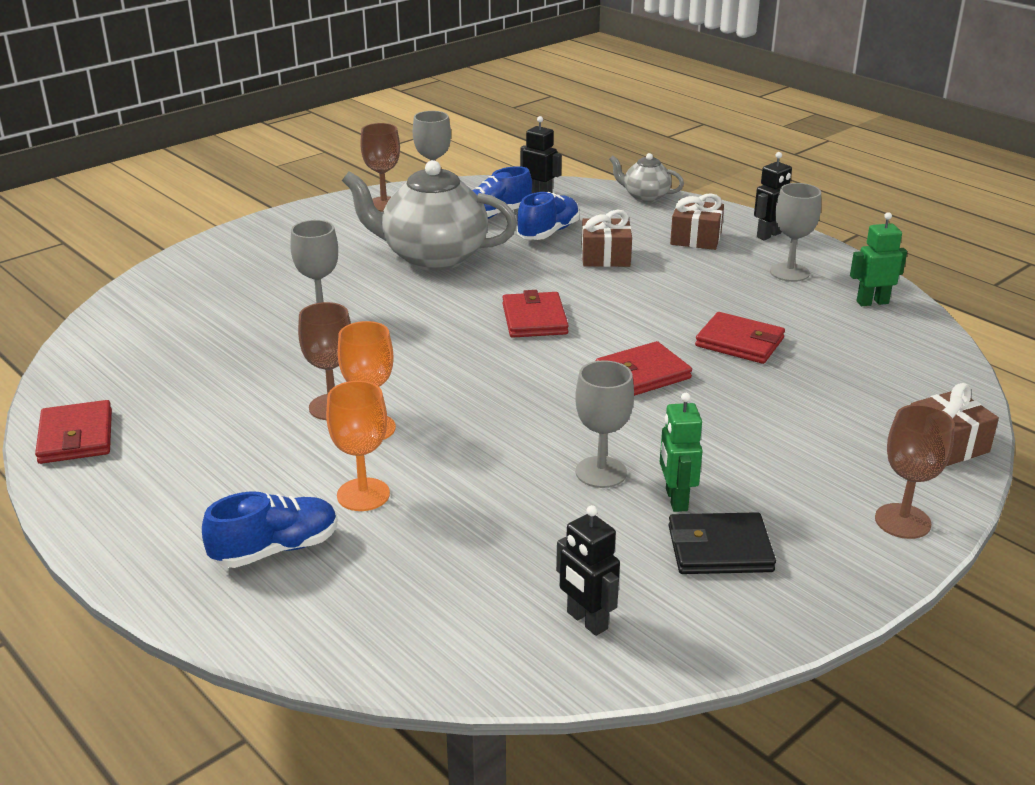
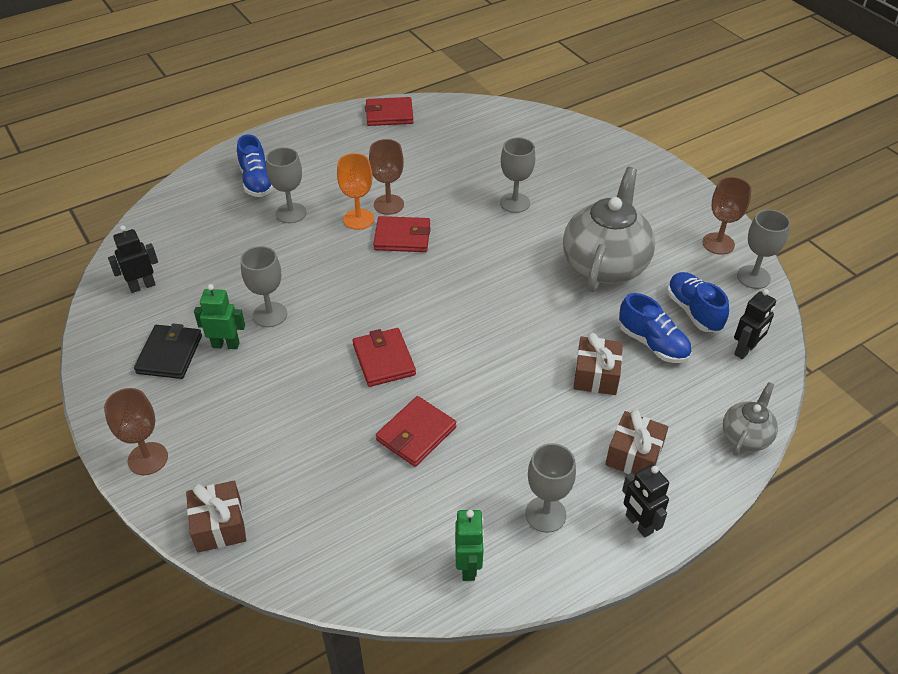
camera: 100 degrees right, 15 degrees up
orange goblet [326,381,390,511] -> grey goblet [266,147,307,223]
red wallet [502,290,569,338] -> red wallet moved to [373,216,430,252]

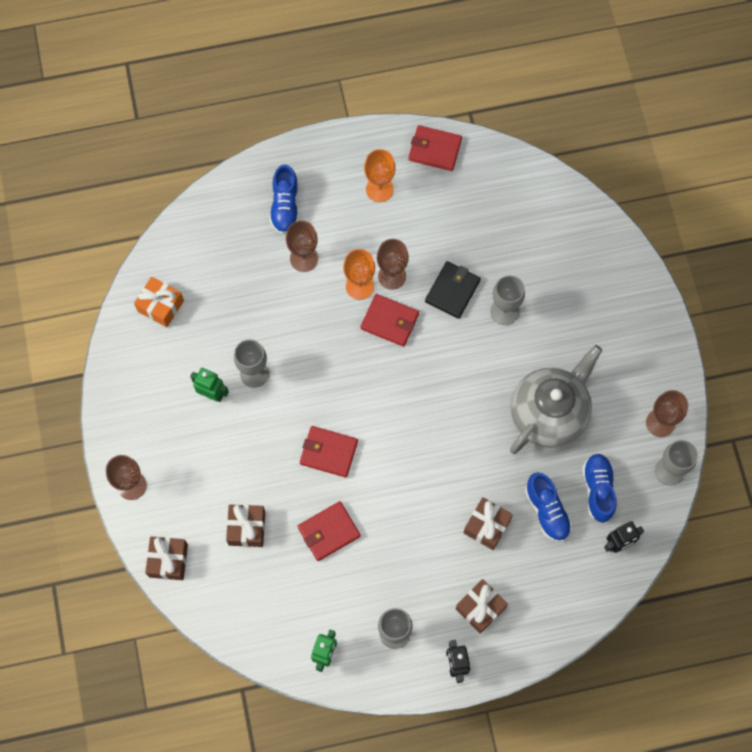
camera: 20 degrees right, 25 degrees up
black robot [108,225,158,293] -> orange gift [134,277,184,327]
black wallet [134,324,202,379] -> black wallet moved to [425,261,481,319]
grey goblet [266,147,307,223] -> brown goblet [286,220,318,272]
red wallet [353,328,416,387] -> red wallet turned 75 degrees counterclockwise [300,426,358,477]
grey teapot [723,382,778,456] -> none
none -> brown gift [226,504,265,547]
none -> orange goblet [364,149,395,202]

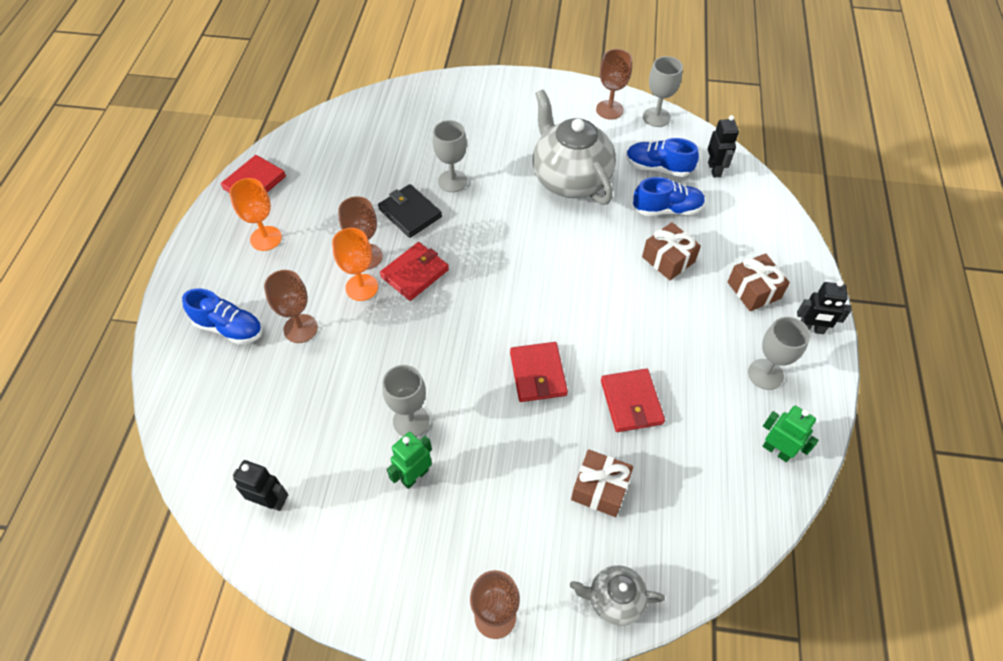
camera: 70 degrees left, 15 degrees down
orange gift [134,277,184,327] -> black robot [233,460,288,511]
brown gift [145,536,188,580] -> grey teapot [570,565,665,626]
red wallet [300,426,358,477] -> red wallet turned 45 degrees counterclockwise [510,342,568,402]

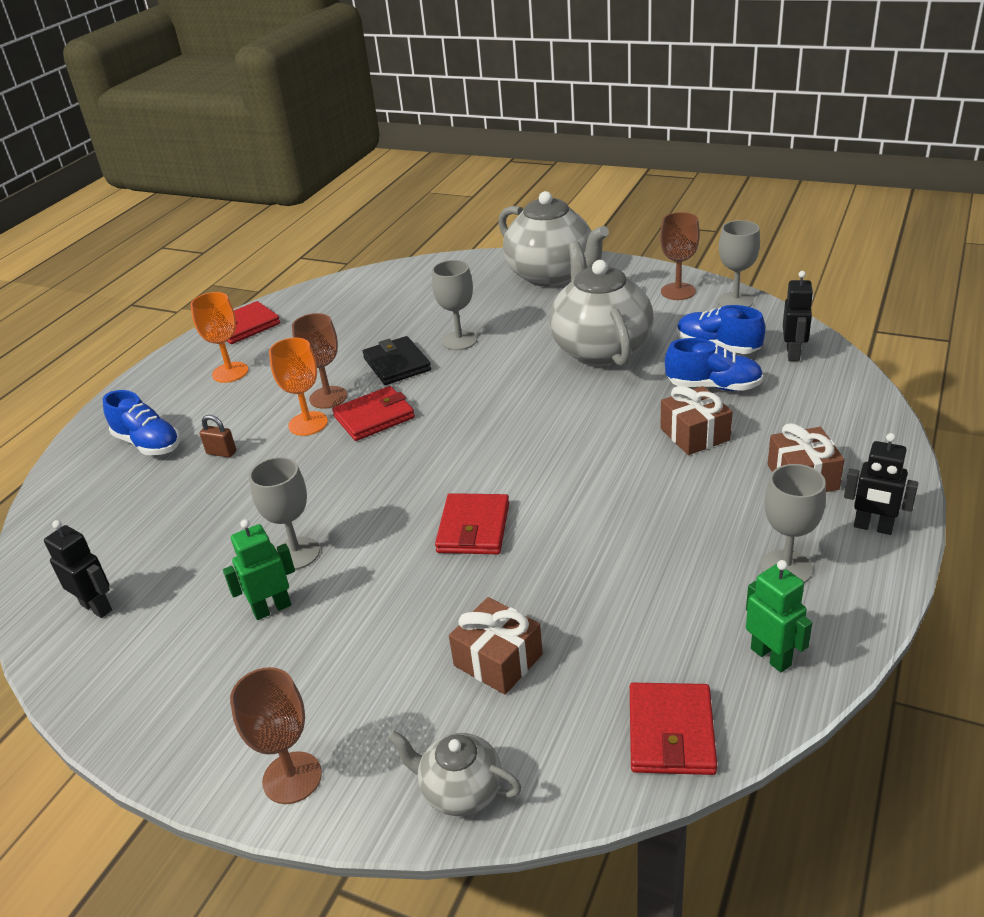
camera: 20 degrees right, 20 degrees down
brown goblet [264,270,318,343] -> brown padlock [200,415,236,458]
red wallet [601,369,665,432] -> red wallet moved to [630,683,717,775]
none -> grey teapot [498,191,609,287]

